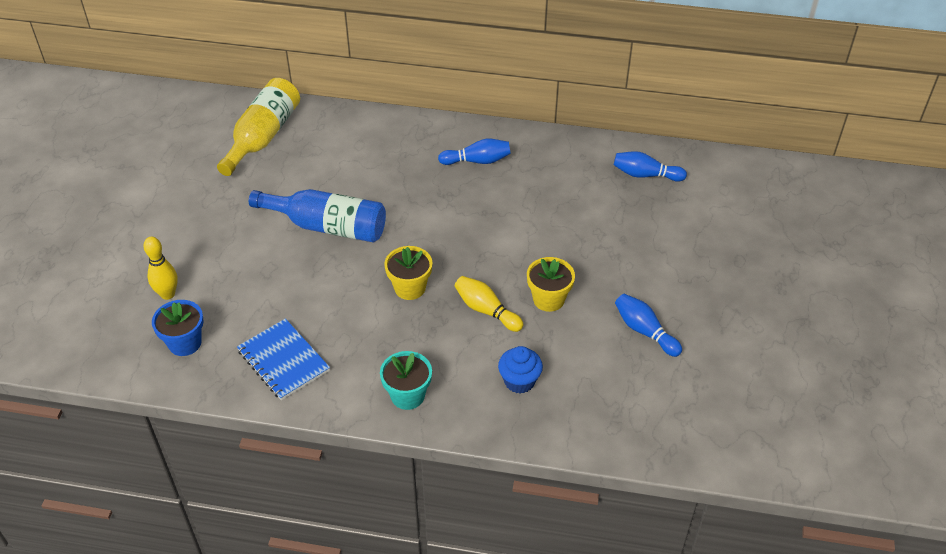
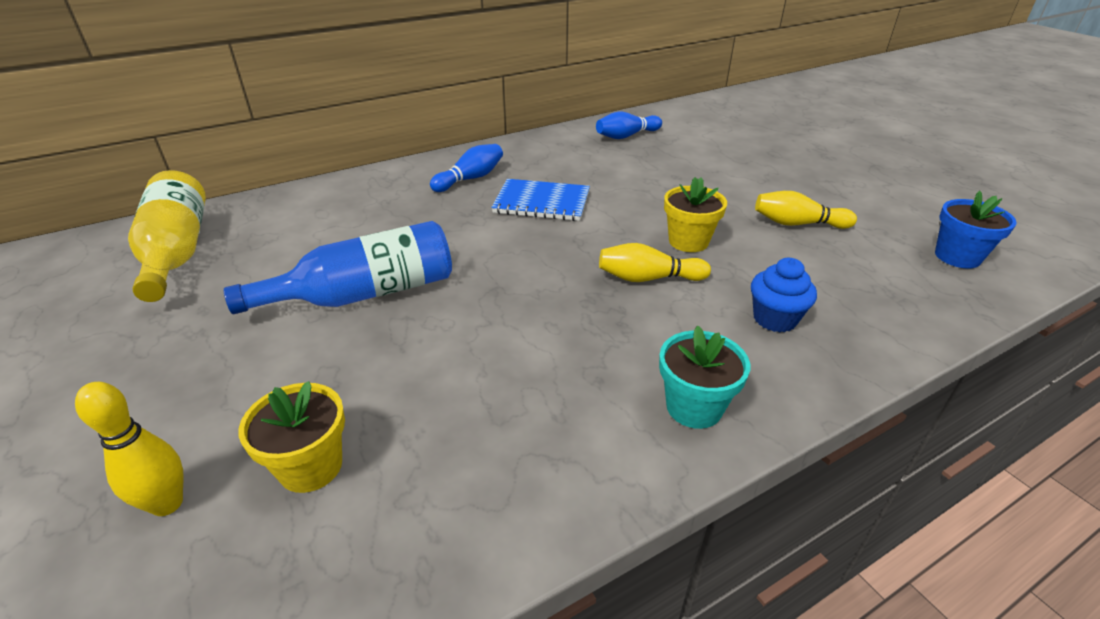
camera: 40 degrees left, 10 degrees down
blue flower pot [152,300,204,356] -> blue flower pot moved to [935,190,1017,269]
blue notebook [237,319,330,400] -> blue notebook moved to [491,179,590,221]
yellow flower pot [384,246,432,300] -> yellow flower pot moved to [239,381,345,493]
blue bowling pin [615,294,682,357] -> yellow bowling pin [755,191,857,229]

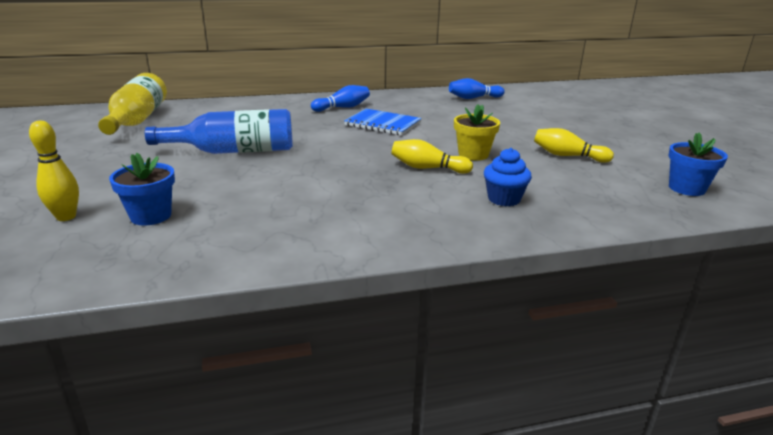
camera: 15 degrees right, 10 degrees down
yellow flower pot [239,381,345,493] -> blue flower pot [109,153,175,226]
turquoise flower pot [659,326,750,429] -> none

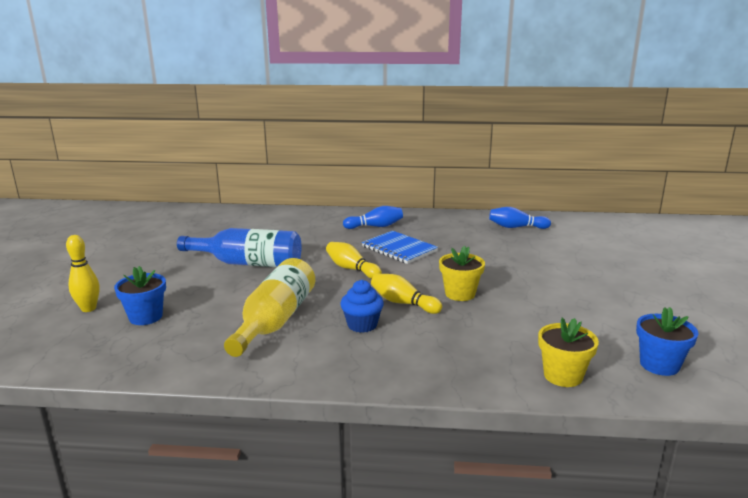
camera: 20 degrees right, 5 degrees down
yellow bottle [98,73,167,135] -> yellow bottle moved to [224,258,315,357]
blue cupcake [484,148,532,206] -> blue cupcake moved to [340,280,384,333]
yellow bowling pin [534,128,614,163] -> yellow bowling pin moved to [326,242,382,279]
none -> yellow flower pot [538,318,599,387]

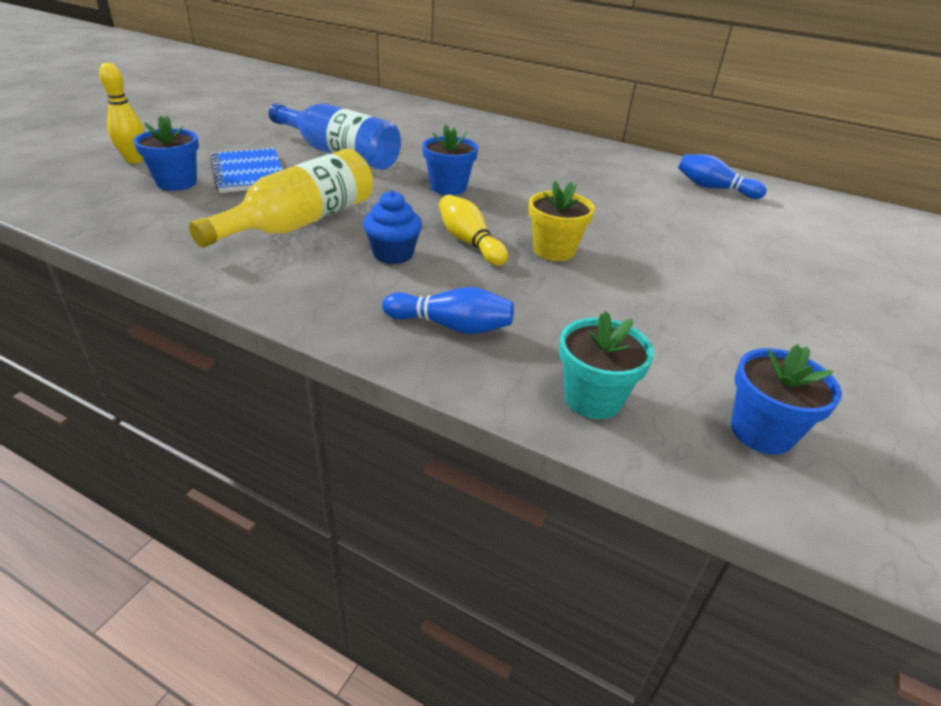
camera: 20 degrees right, 15 degrees up
yellow bowling pin [326,242,382,279] -> blue flower pot [422,125,478,195]
blue bowling pin [343,206,403,229] -> blue bowling pin moved to [382,287,514,334]
blue notebook [362,231,438,264] -> blue notebook moved to [210,148,283,193]
yellow flower pot [538,318,599,387] -> turquoise flower pot [559,311,654,419]

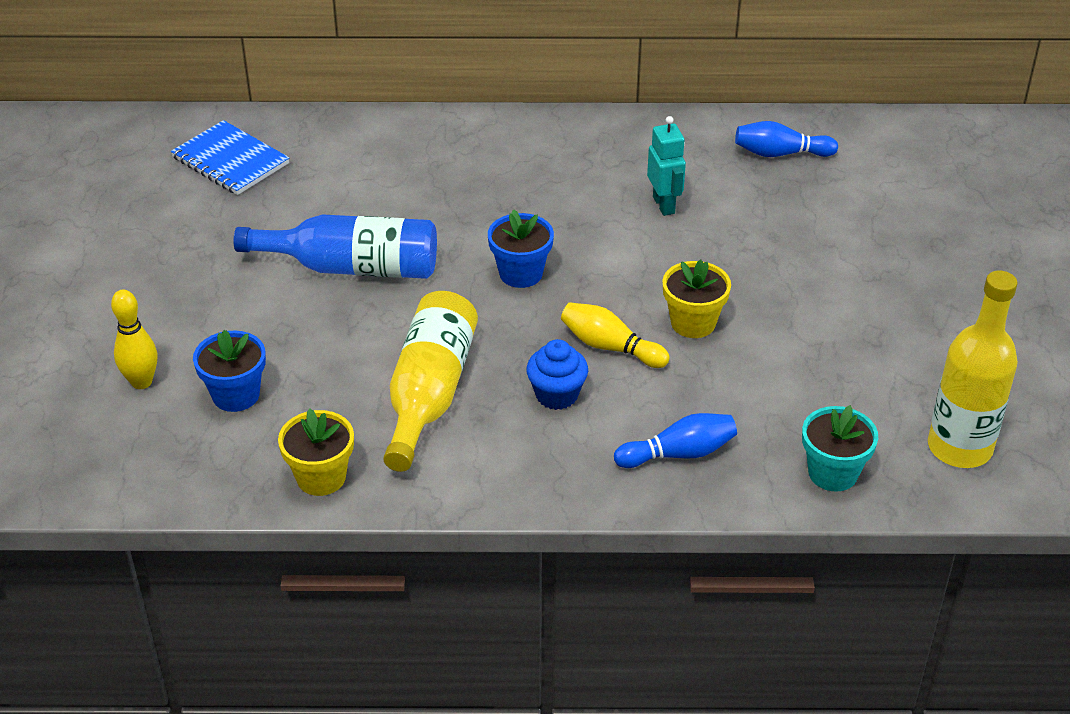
camera: 25 degrees left, 5 degrees up
blue notebook [210,148,283,193] -> blue notebook moved to [171,120,289,195]
blue flower pot [731,344,842,455] -> yellow bottle [928,271,1018,468]
none -> yellow flower pot [278,408,354,496]
none -> turquoise robot [647,116,686,216]

